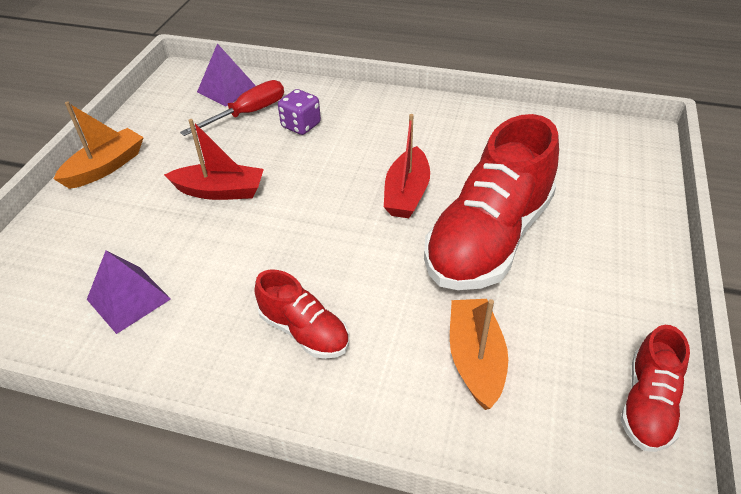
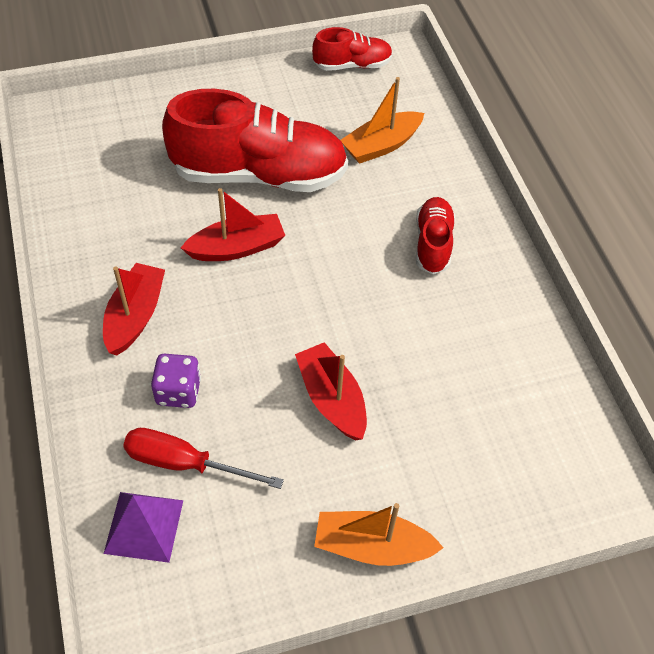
camera: 125 degrees left, 10 degrees up
purple pyramid [87,251,171,334] -> none
none -> red boat [103,263,165,356]

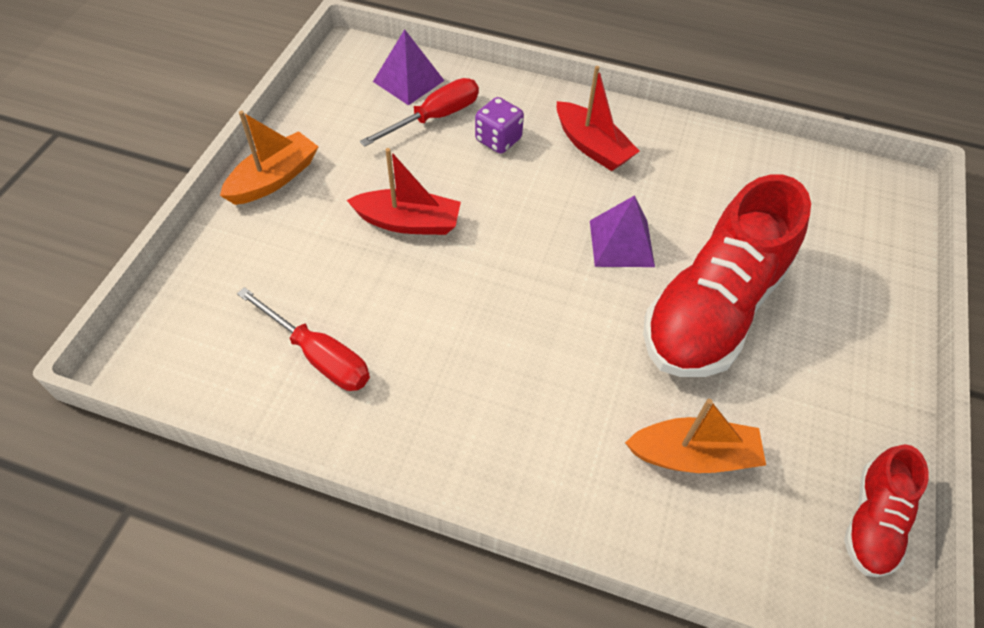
camera: 125 degrees right, 0 degrees up
red boat [181,188,285,261] -> purple pyramid [590,195,655,267]
orange boat [340,77,424,164] -> orange boat turned 90 degrees clockwise [625,399,766,473]
red shoe [416,197,455,274] -> none
none -> red screwdriver [237,287,370,391]

